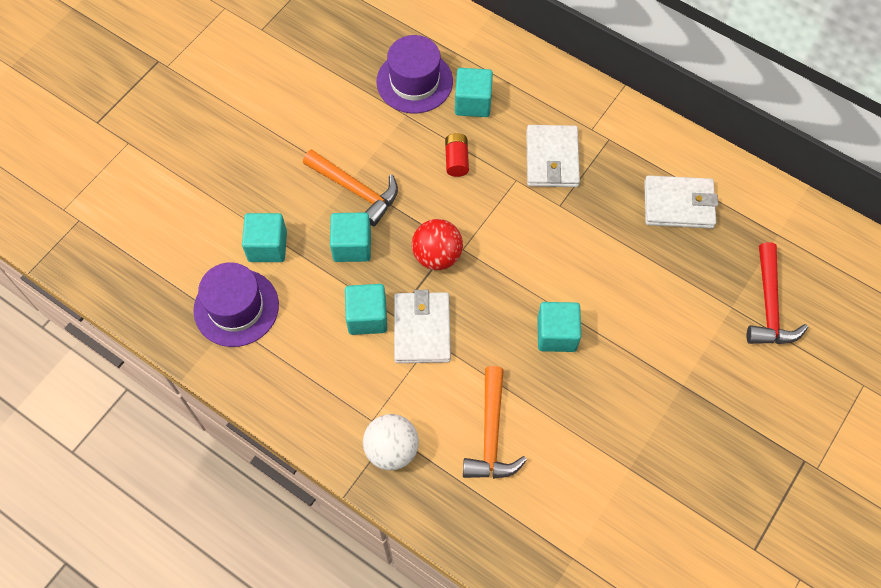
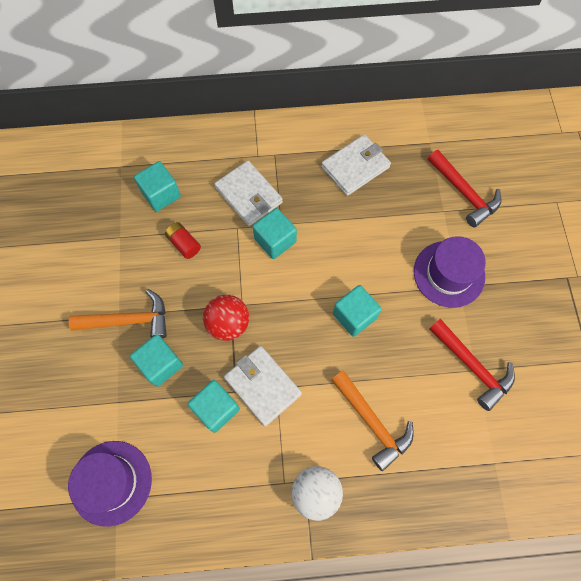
camera: 40 degrees left, 5 degrees up
turquoise cube [242,213,287,262] -> turquoise cube moved to [253,208,297,259]
purple hat [377,35,453,113] -> purple hat moved to [414,236,486,308]
none -> red hammer [429,319,515,411]

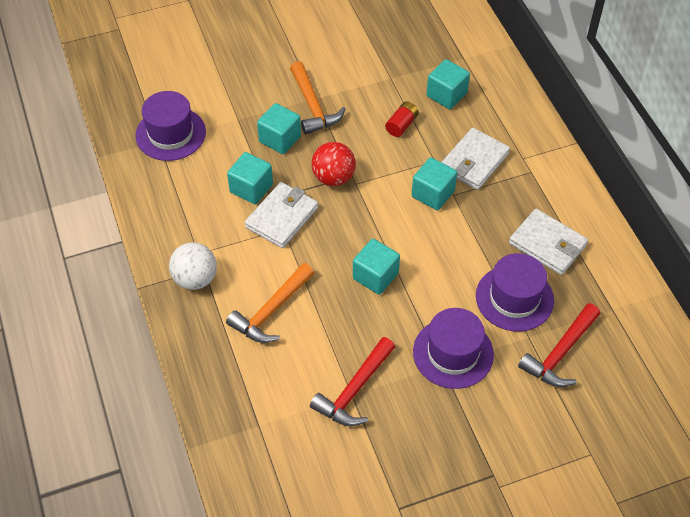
camera: 75 degrees right, 15 degrees down
none -> purple hat [476,253,554,332]

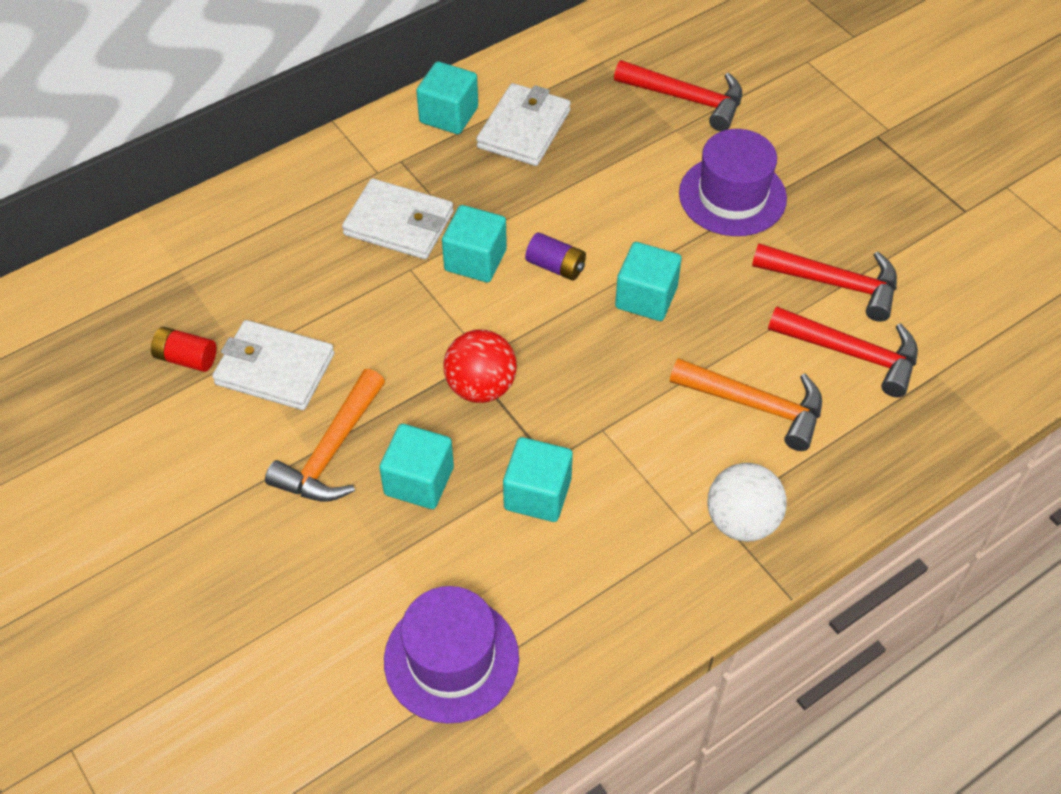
camera: 105 degrees left, 0 degrees up
white wallet [244,182,318,248] -> white wallet moved to [212,320,334,410]
orange hammer [290,61,346,135] -> orange hammer turned 150 degrees clockwise [265,369,385,501]
red battery [385,102,419,137] -> red battery moved to [151,327,216,372]
turquoise cube [427,59,470,109] -> turquoise cube moved to [416,61,478,134]
purple hat [476,253,554,332] -> none
none -> purple battery [525,233,586,281]
none -> red hammer [768,307,918,398]

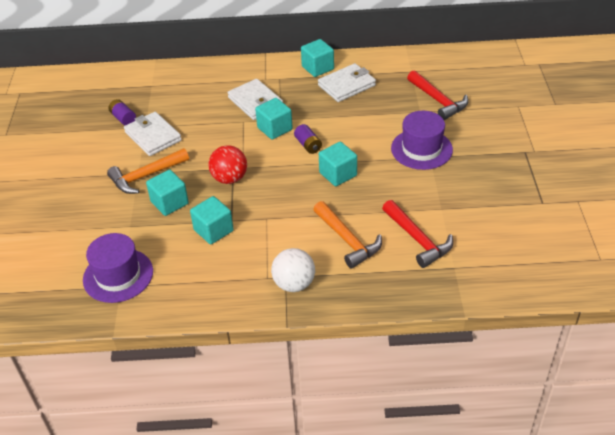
camera: 35 degrees right, 10 degrees down
red battery [151,327,216,372] -> purple battery [108,99,136,125]
red hammer [752,243,897,322] -> none

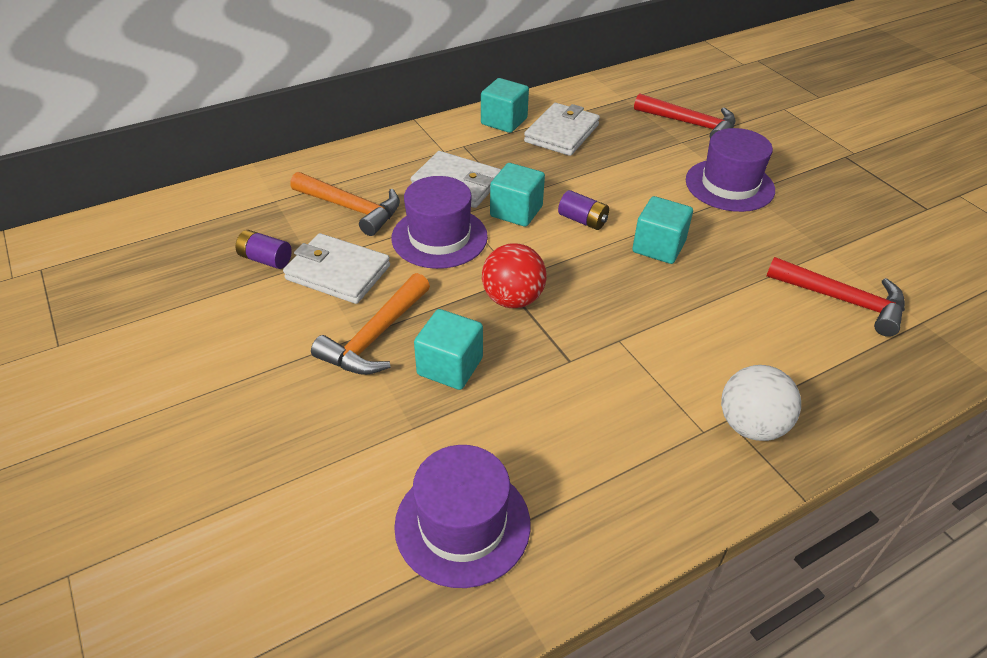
camera: 30 degrees left, 0 degrees up
turquoise cube [190,196,234,244] -> none
orange hammer [313,201,382,269] -> orange hammer moved to [290,172,400,236]
none -> purple hat [391,176,488,269]

